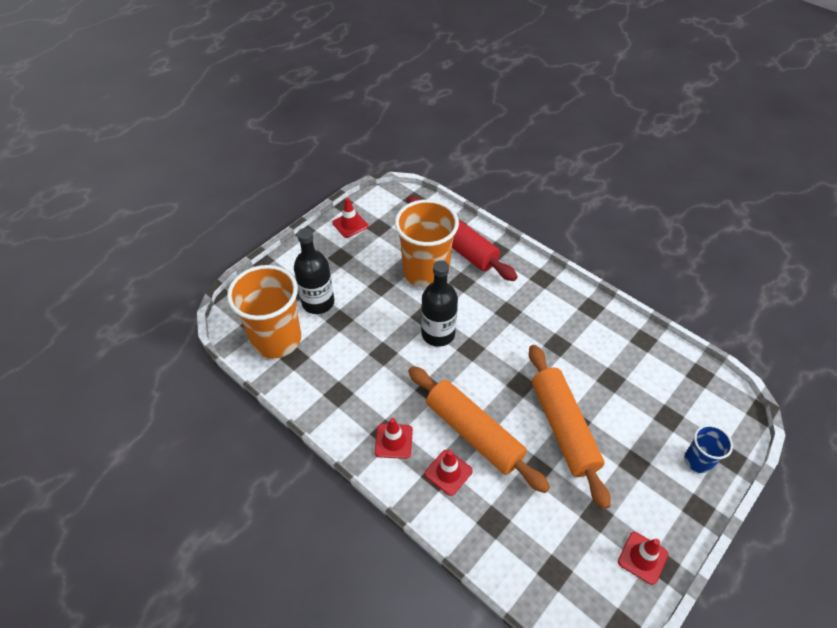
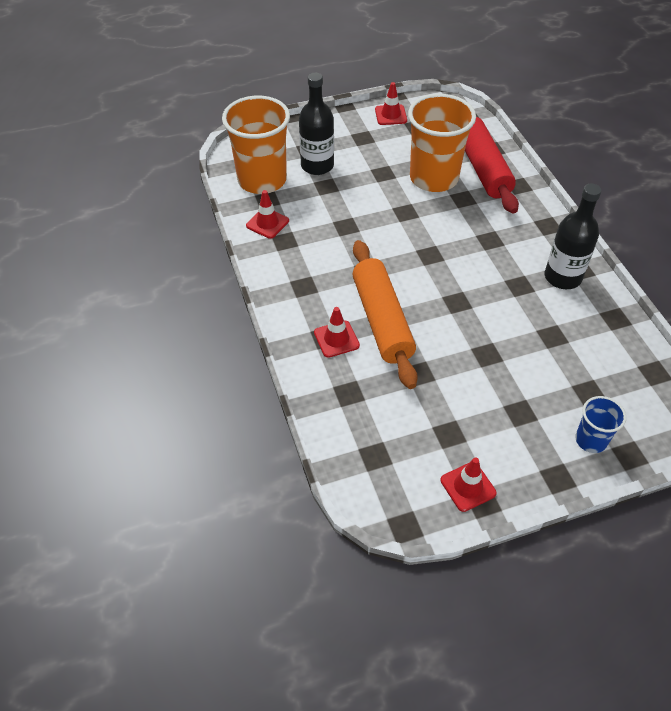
camera: 30 degrees right, 0 degrees up
red traffic cone [375,418,413,459] -> red traffic cone moved to [246,190,289,239]
black bottle [421,260,458,347] -> black bottle moved to [545,184,602,289]
orange rolling pin [529,345,611,509] -> none

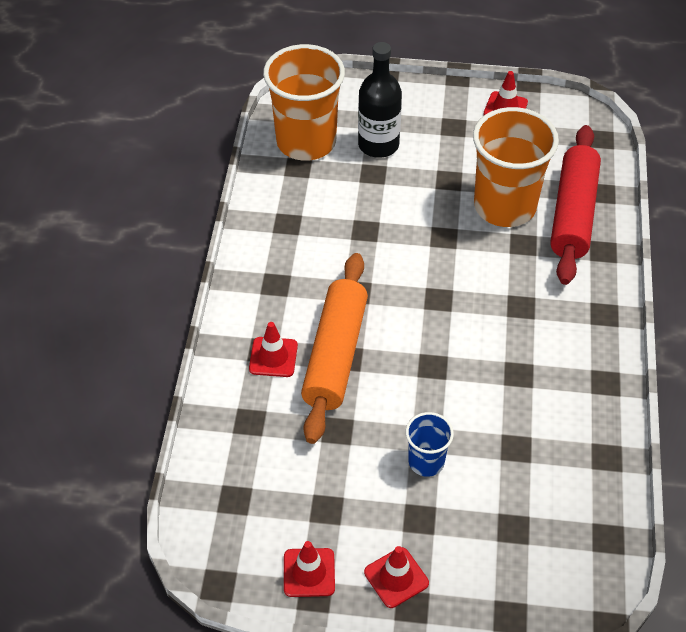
camera: 25 degrees right, 0 degrees up
red traffic cone [246,190,289,239] -> red traffic cone moved to [364,546,429,608]
black bottle [545,184,602,289] -> none
blue cup [575,396,626,453] -> blue cup moved to [406,412,454,477]

